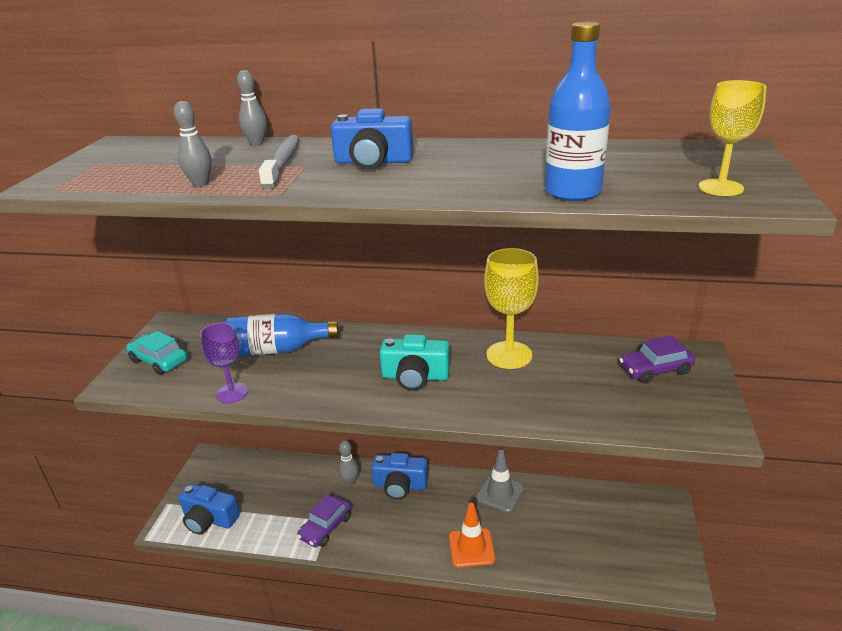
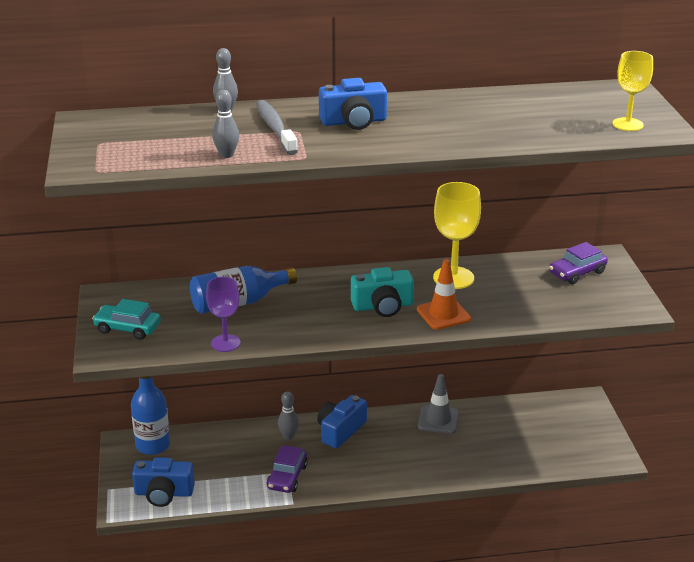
camera: 20 degrees left, 0 degrees up
blue camera [371,453,428,500] -> blue camera turned 135 degrees clockwise [317,395,367,449]
orange traffic cone [449,503,495,567] -> orange traffic cone moved to [417,259,471,330]
blue bottle [545,22,611,201] -> blue bottle moved to [131,376,170,455]

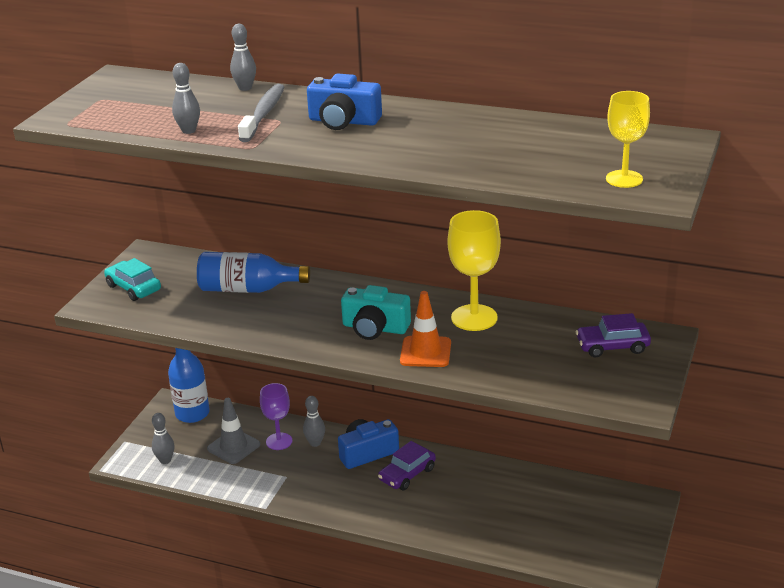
camera: 30 degrees right, 0 degrees up
blue camera [132,457,195,507] -> grey bowling pin [152,413,175,464]
purple goblet [206,277,241,352] -> purple goblet moved to [260,383,292,450]
purple car [267,445,308,493] -> purple car moved to [378,441,436,490]
grey traffic cone [418,374,459,434] -> grey traffic cone moved to [207,398,260,464]

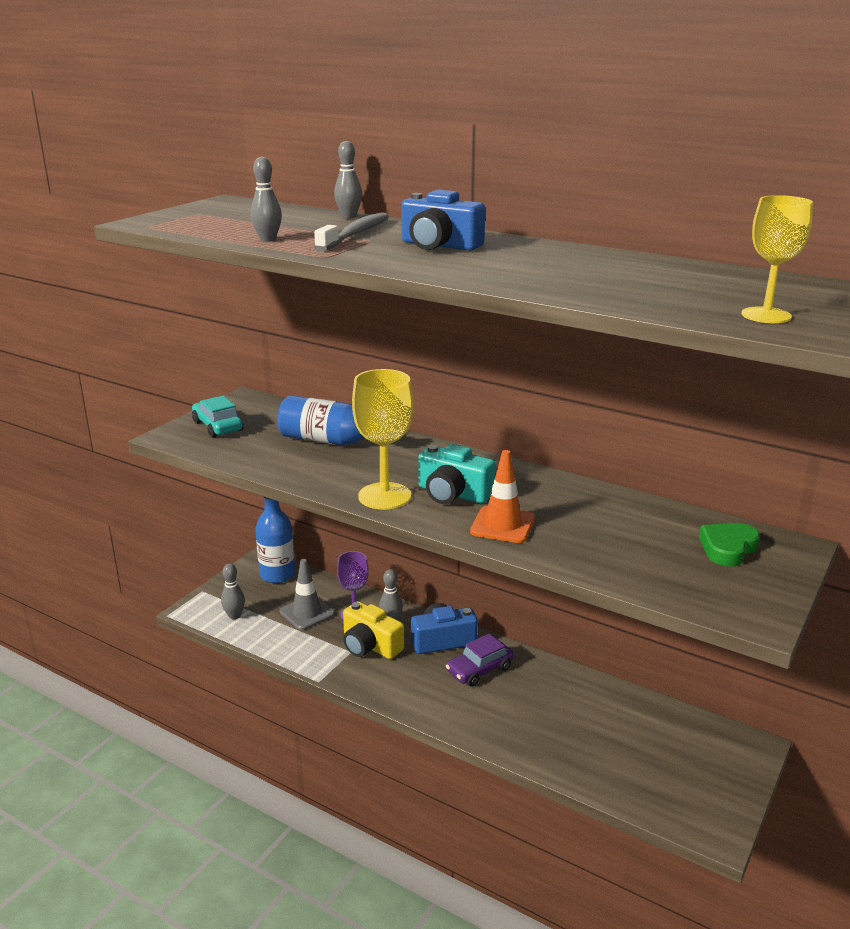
camera: 10 degrees right, 5 degrees down
yellow goblet [448,210,501,331] -> yellow goblet moved to [352,369,414,510]
purple car [576,313,651,357] -> green heart [699,523,760,567]
none -> yellow camera [343,601,404,659]

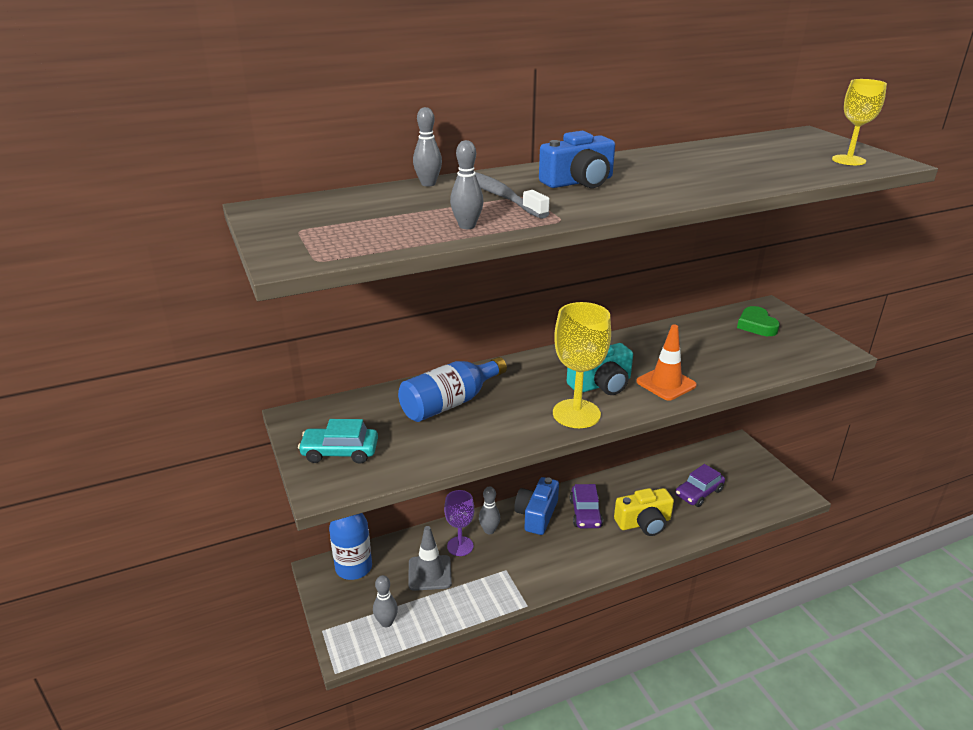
camera: 55 degrees left, 5 degrees up
yellow camera [343,601,404,659] -> yellow camera moved to [614,488,674,536]
none -> purple car [675,464,725,507]

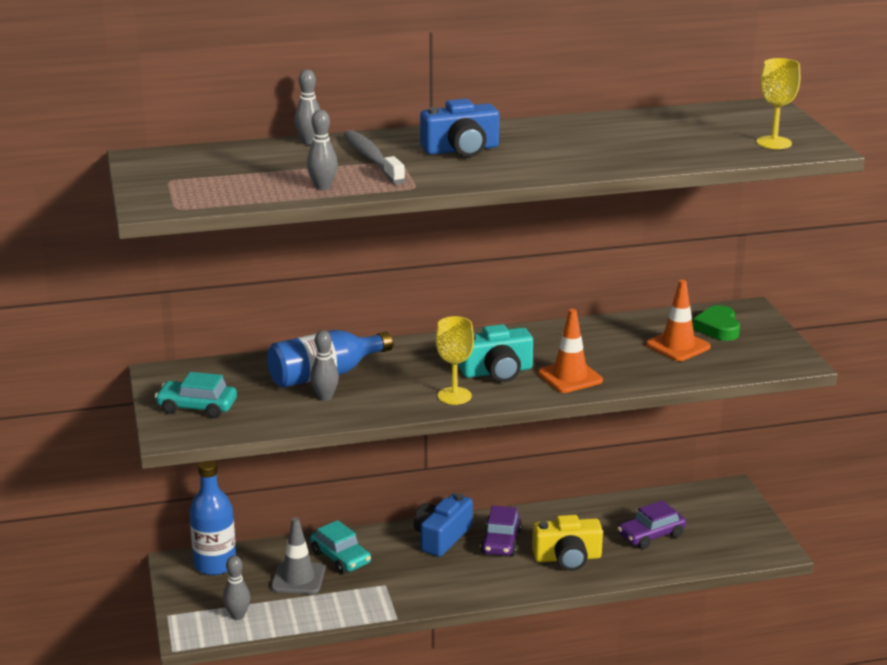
camera: 10 degrees right, 5 degrees down
purple goblet [444,490,474,556] -> turquoise car [310,520,371,574]
grey bowling pin [479,486,500,534] -> grey bowling pin moved to [310,330,339,401]
yellow goblet [553,302,611,428] -> yellow goblet [436,316,474,405], size x0.66
none -> orange traffic cone [646,280,711,361]

